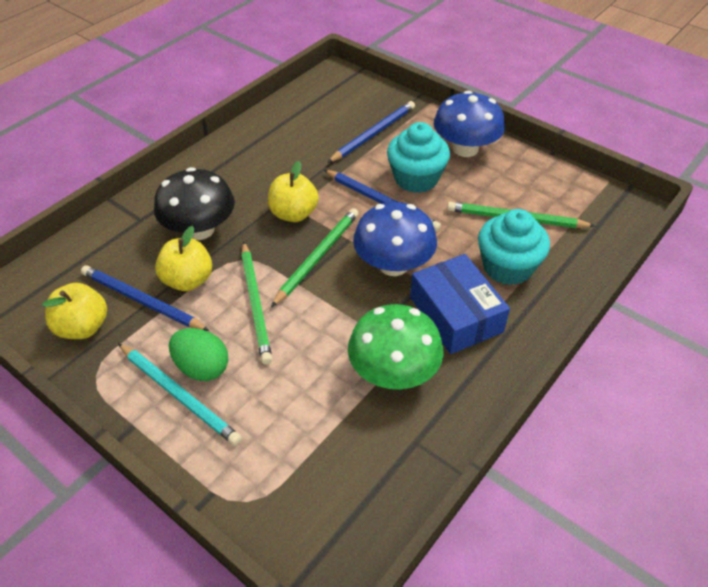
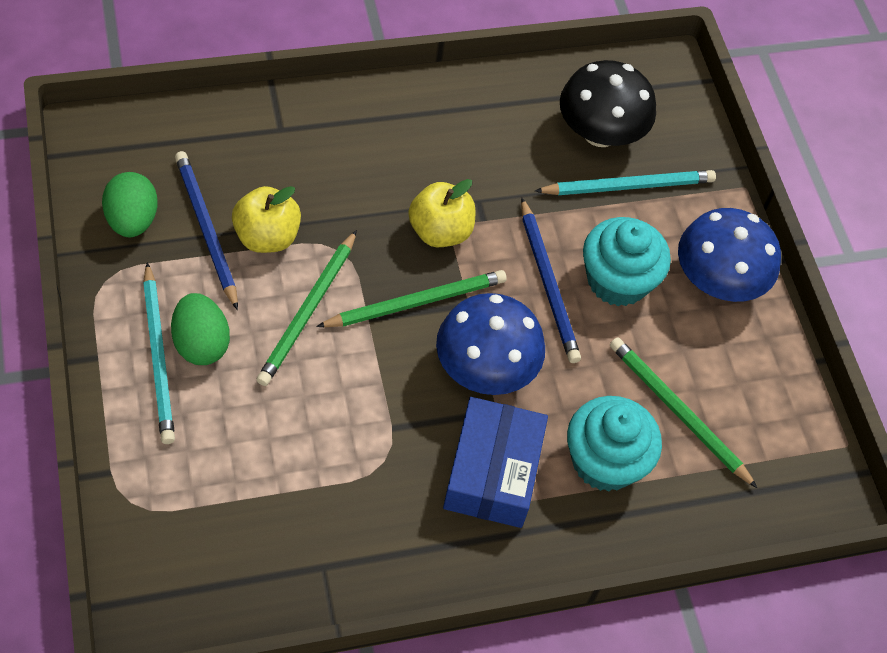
camera: 30 degrees right, 10 degrees up
yellow apple [42,283,107,339] -> green egg [102,172,158,237]
black mushroom [154,167,235,240] -> black mushroom moved to [560,60,656,147]
blue pencil [327,101,415,163] -> turquoise pencil [535,170,716,195]
green mushroom [348,304,444,389] -> none

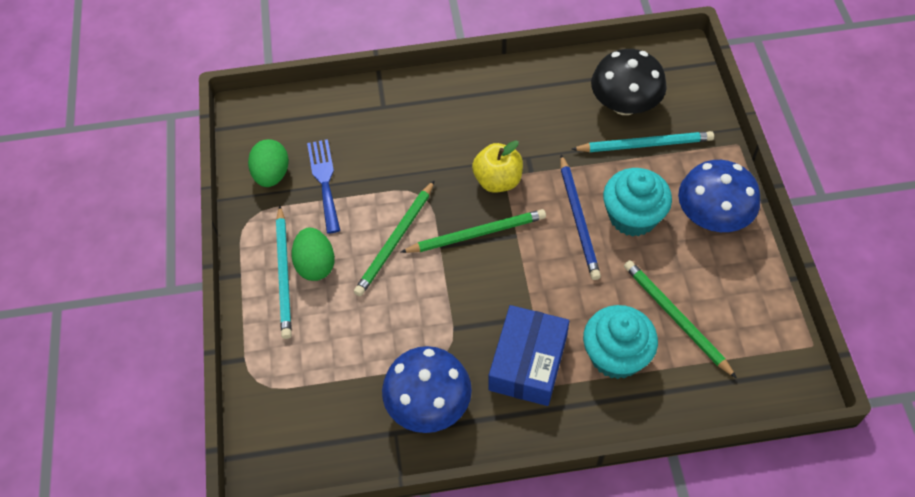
camera: 15 degrees right, 0 degrees up
blue pencil [175,151,238,310] -> blue fork [307,139,340,234]
yellow apple [232,186,301,253] -> none
blue mushroom [436,293,545,395] -> blue mushroom moved to [382,346,472,433]

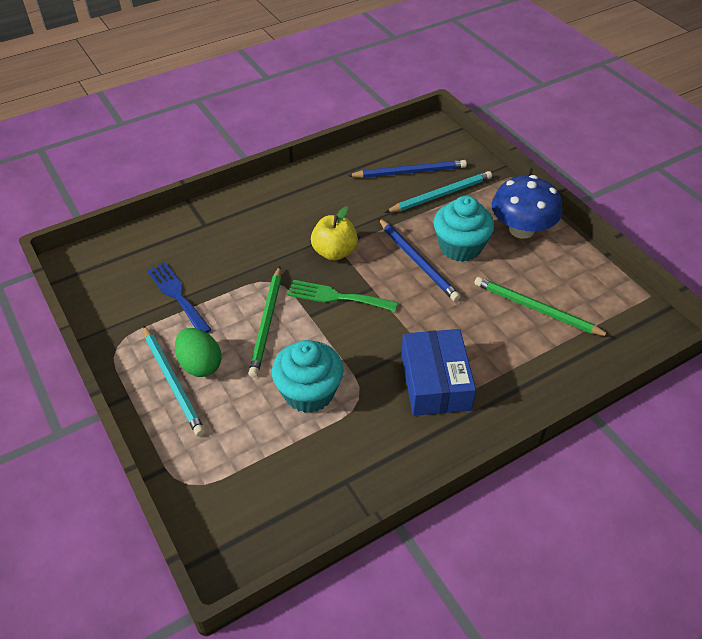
camera: 25 degrees left, 10 degrees down
green egg [248,139,289,187] -> none
blue mushroom [382,346,472,433] -> none
green pencil [401,209,546,253] -> green fork [287,280,398,311]
turquoise cupcake [583,305,658,379] -> turquoise cupcake moved to [272,340,344,413]
black mushroom [591,49,667,115] -> blue pencil [347,160,467,178]

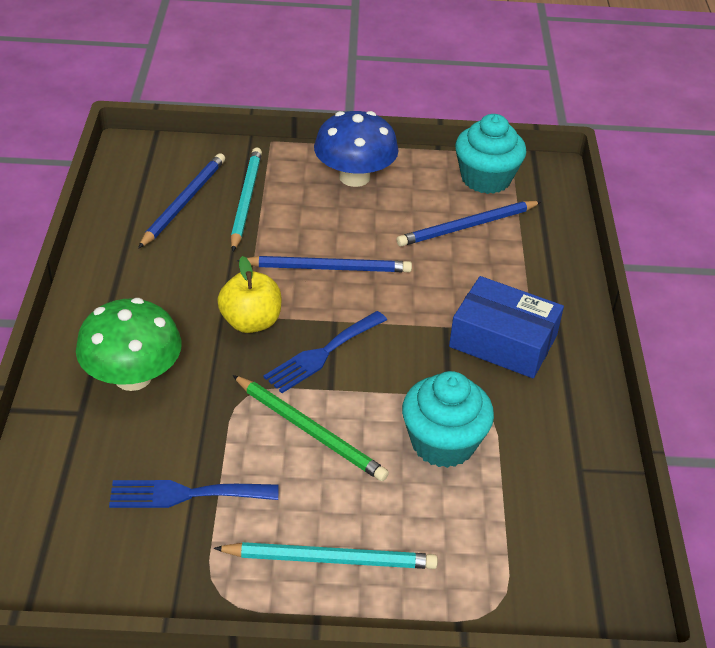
camera: 60 degrees left, 5 degrees down
green egg [175,328,222,377] -> none
green fork [287,280,398,311] -> blue fork [264,311,387,393]
turquoise cupcake [434,196,494,262] -> turquoise cupcake moved to [455,114,526,194]
green pencil [474,277,611,337] -> blue pencil [396,201,542,247]
none -> green mushroom [76,298,182,391]

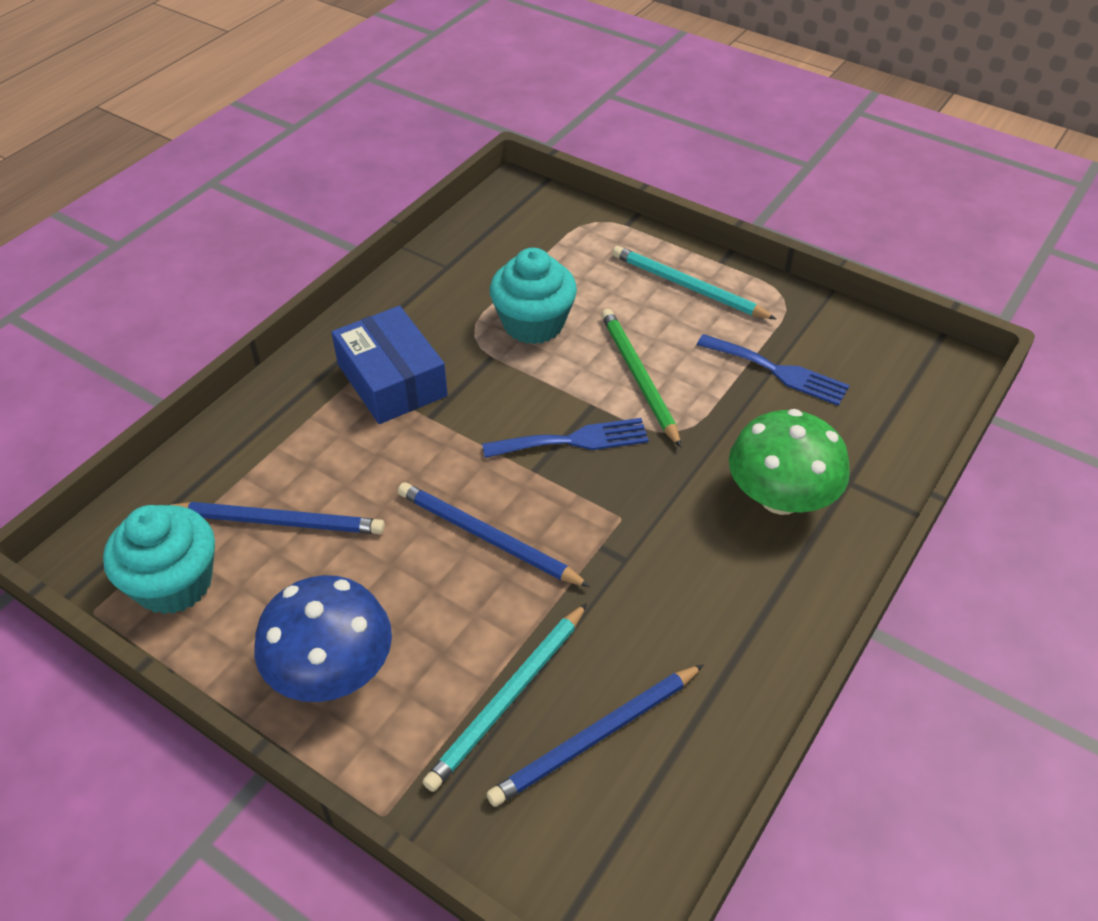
camera: 145 degrees left, 5 degrees up
yellow apple [217,256,282,333] -> none

